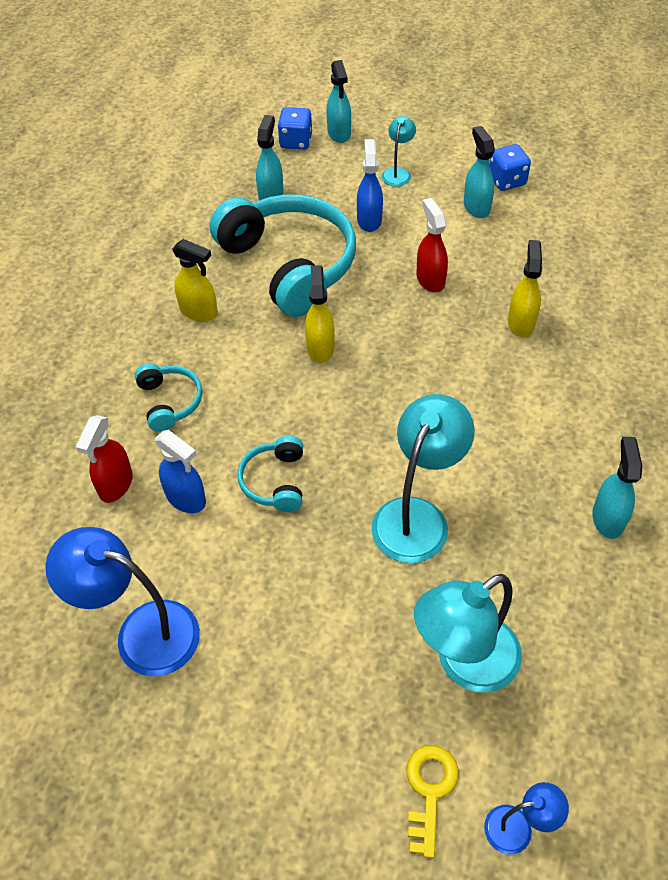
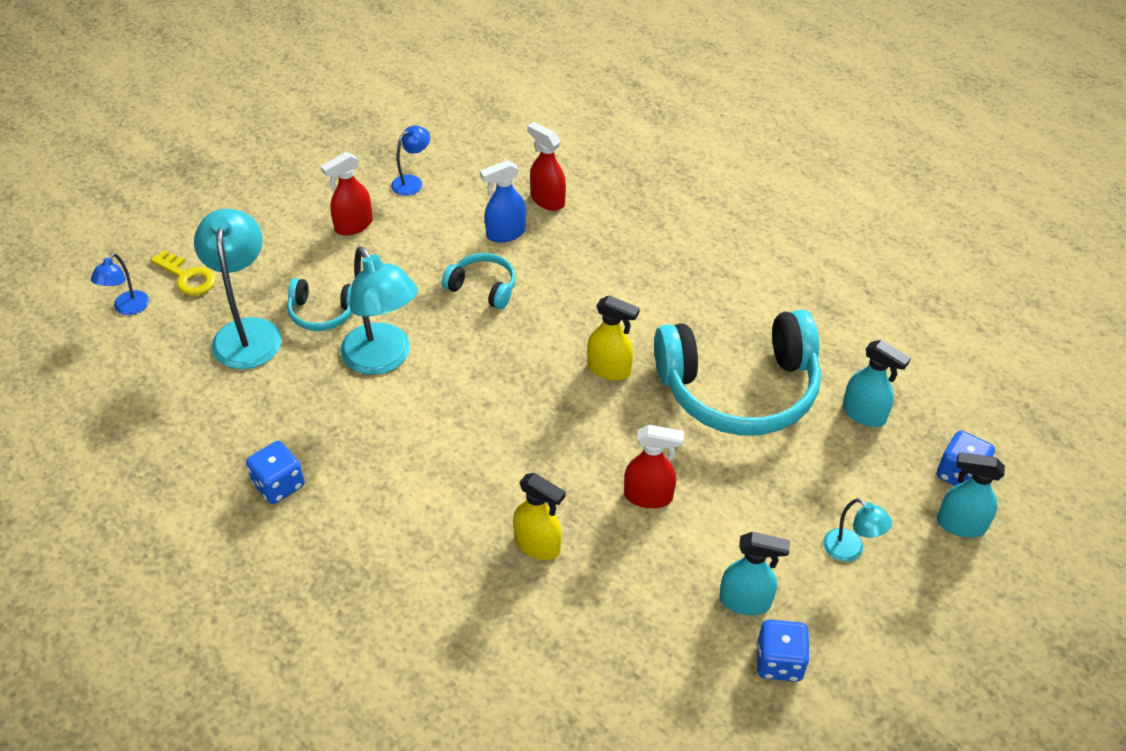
camera: 115 degrees right, 5 degrees down
blue lamp [45,527,200,677] -> blue lamp [391,126,430,196], size x0.51
turquoise headphones [135,364,202,432] -> turquoise headphones moved to [287,278,352,331]
yellow spray bottle [172,239,218,322] -> none
blue spray bottle [357,139,383,232] -> none
turquoise spray bottle [592,437,642,539] -> blue dice [246,441,305,504]
none -> red spray bottle [320,152,373,236]

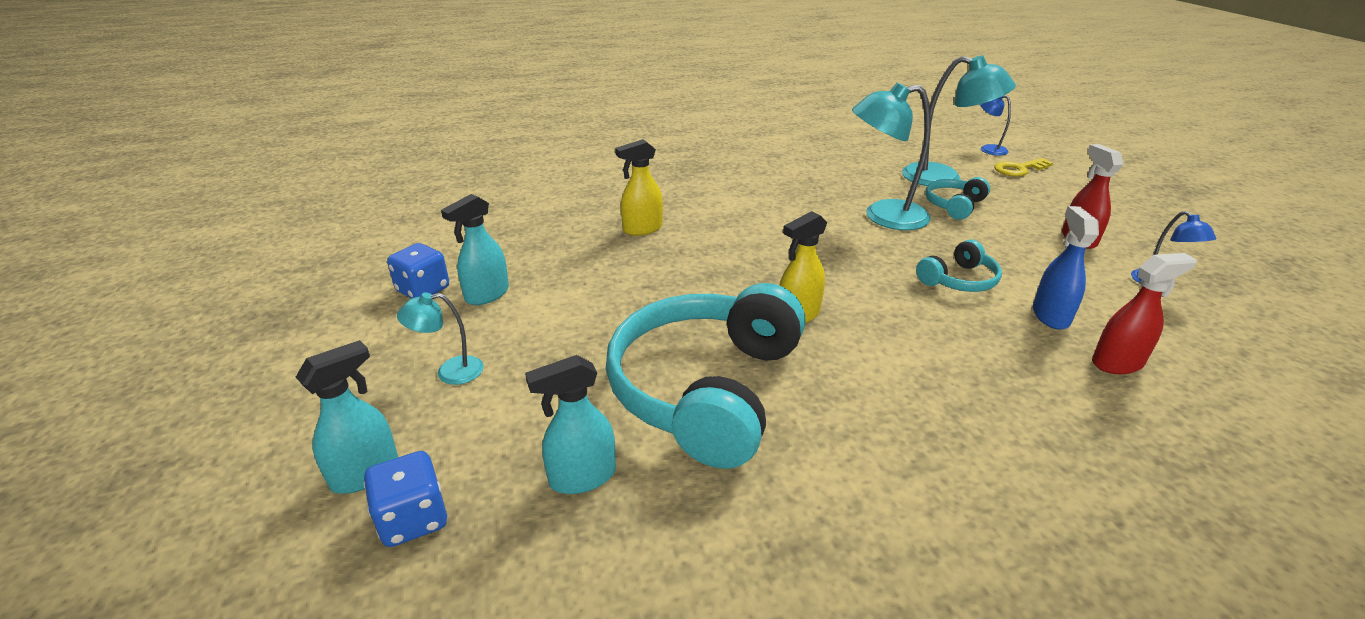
camera: 120 degrees right, 15 degrees down
blue dice [246,441,305,504] -> none
red spray bottle [624,425,684,508] -> none

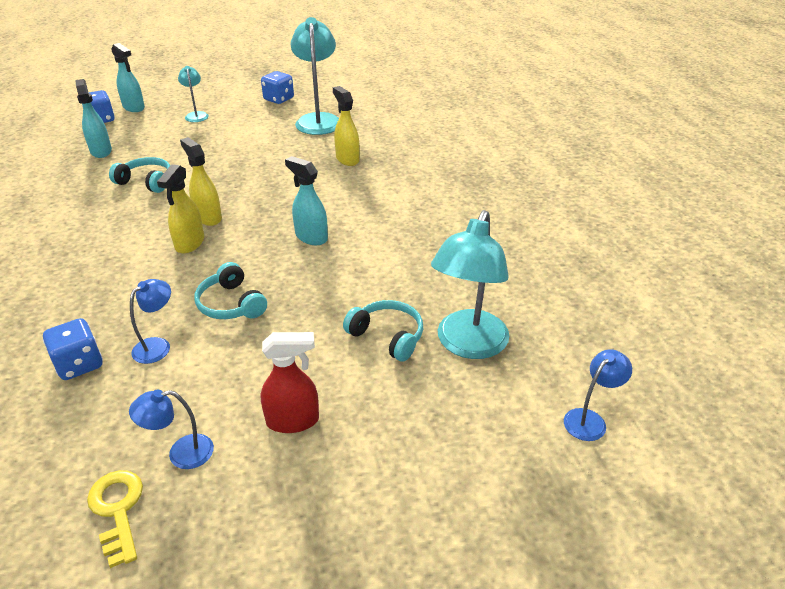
camera: 90 degrees right, 5 degrees up
turquoise spray bottle [441,194,509,305] -> turquoise spray bottle moved to [285,156,328,245]
turquoise headphones [606,283,806,469] -> turquoise headphones [109,157,170,193], size x0.46
turquoise lamp [852,83,931,230] -> turquoise lamp moved to [290,17,339,135]
yellow key [994,158,1053,177] -> yellow key moved to [87,470,143,568]
blue spray bottle [1033,206,1099,330] -> blue lamp [130,279,171,364]
red spray bottle [1092,253,1197,374] -> blue dice [43,318,102,380]
none -> yellow spray bottle [157,164,204,253]

